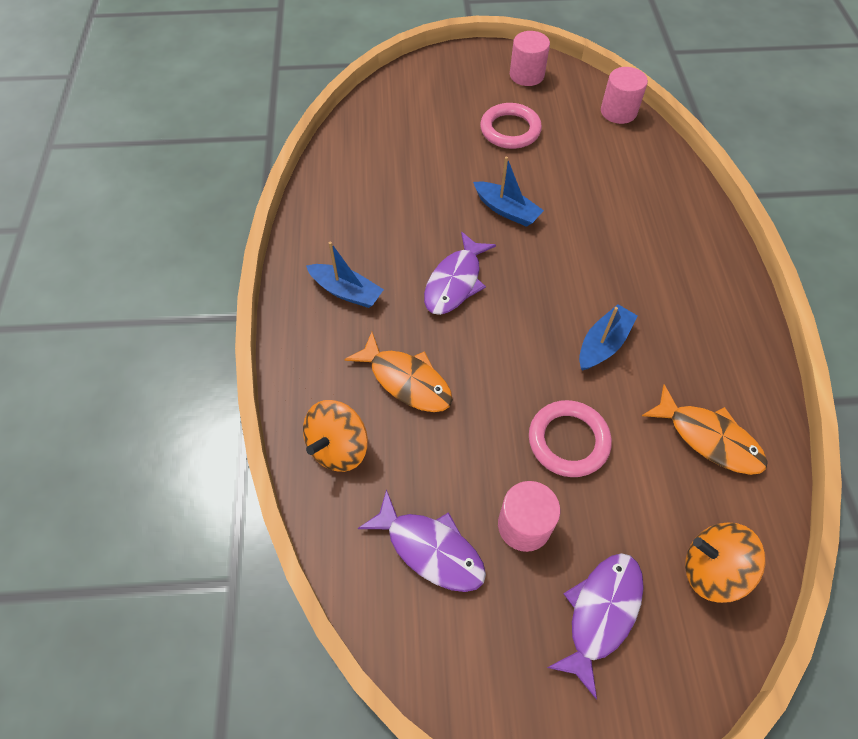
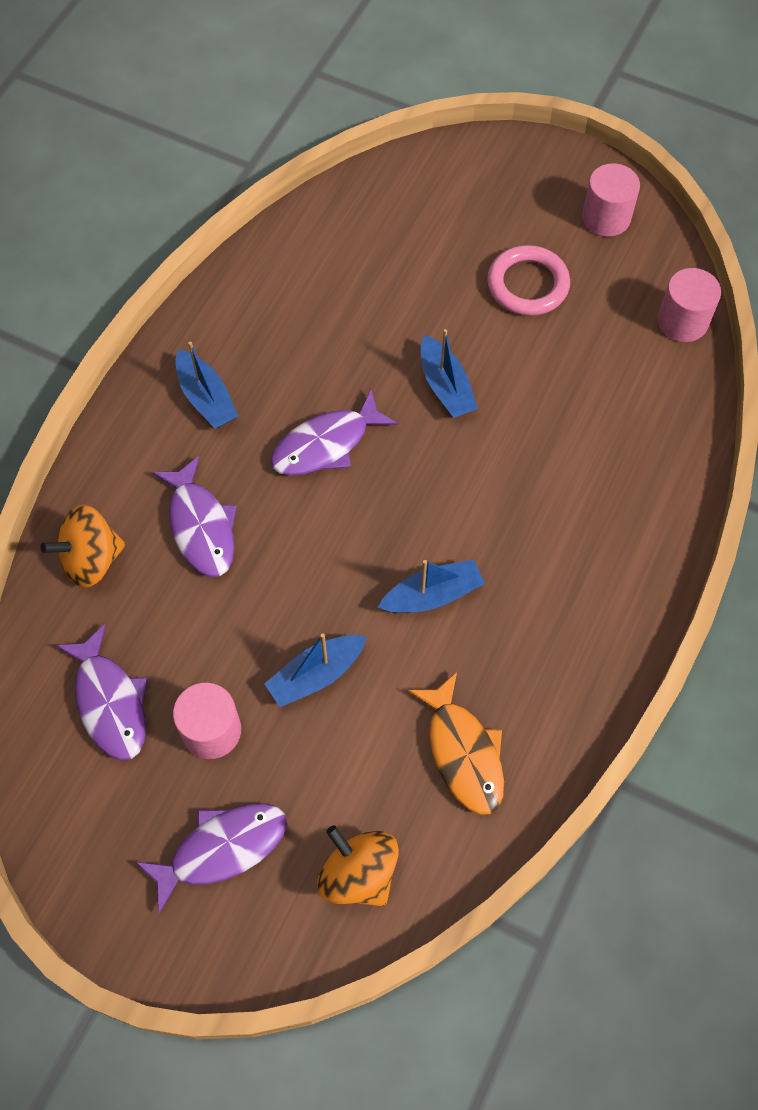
camera: 30 degrees right, 5 degrees up
orange fish [344,332,453,412] -> purple fish [152,456,237,577]
pink ring [529,400,612,477] -> blue boat [264,633,367,707]

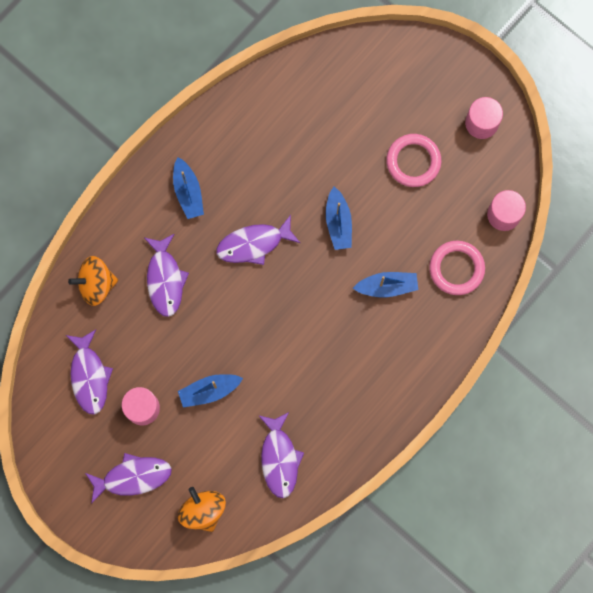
camera: 15 degrees right, 15 degrees up
blue boat [377,559,485,613] -> blue boat moved to [353,272,418,297]
orange fish [408,672,504,815] -> purple fish [258,412,304,498]
none -> pink ring [429,241,485,295]

